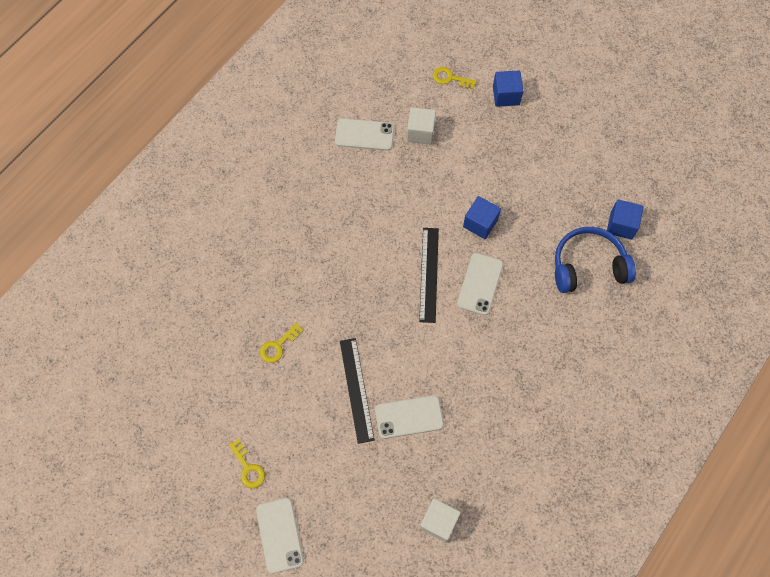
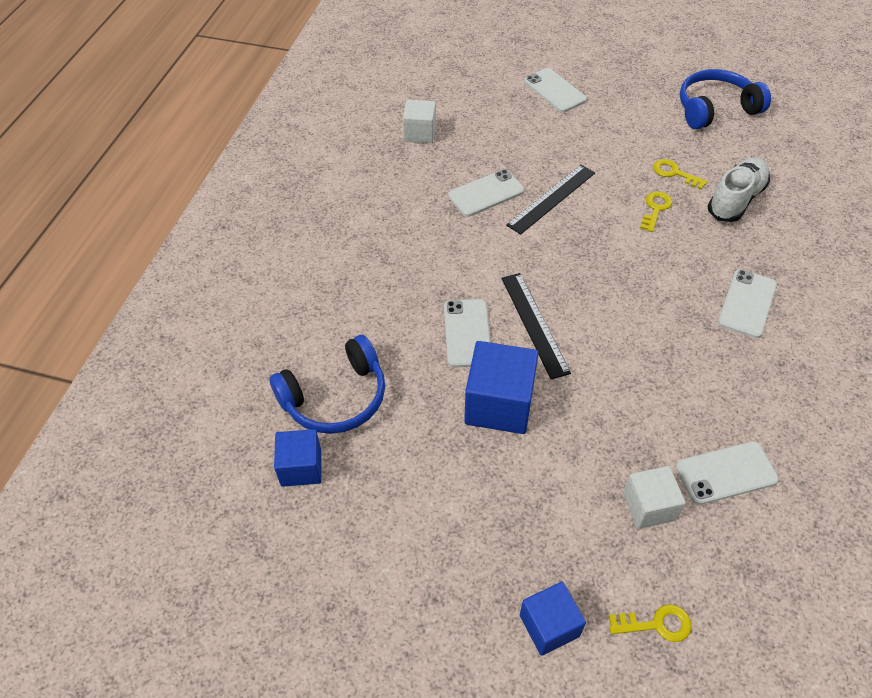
camera: 160 degrees right, 15 degrees down
yellow key [229,439,265,488] -> yellow key moved to [653,159,708,189]
black ruler [340,338,375,444] -> black ruler turned 75 degrees clockwise [506,165,595,235]
blue cube [463,196,501,239] -> blue cube [464,341,539,434], size x1.60
none -> blue headphones [680,69,771,129]
none -> white shoe [707,157,770,222]
none -> white phone [718,269,777,338]

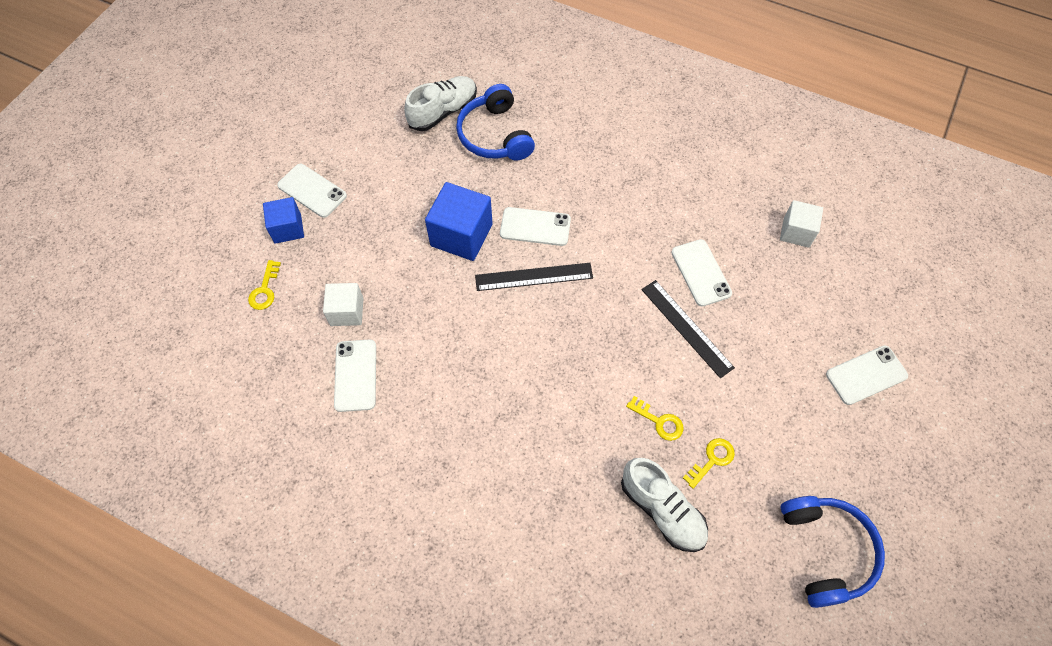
camera: 100 degrees right, 10 degrees up
blue cube [274,429,321,487] -> white shoe [405,76,477,131]
white phone [718,269,777,338] -> white phone moved to [277,164,347,218]

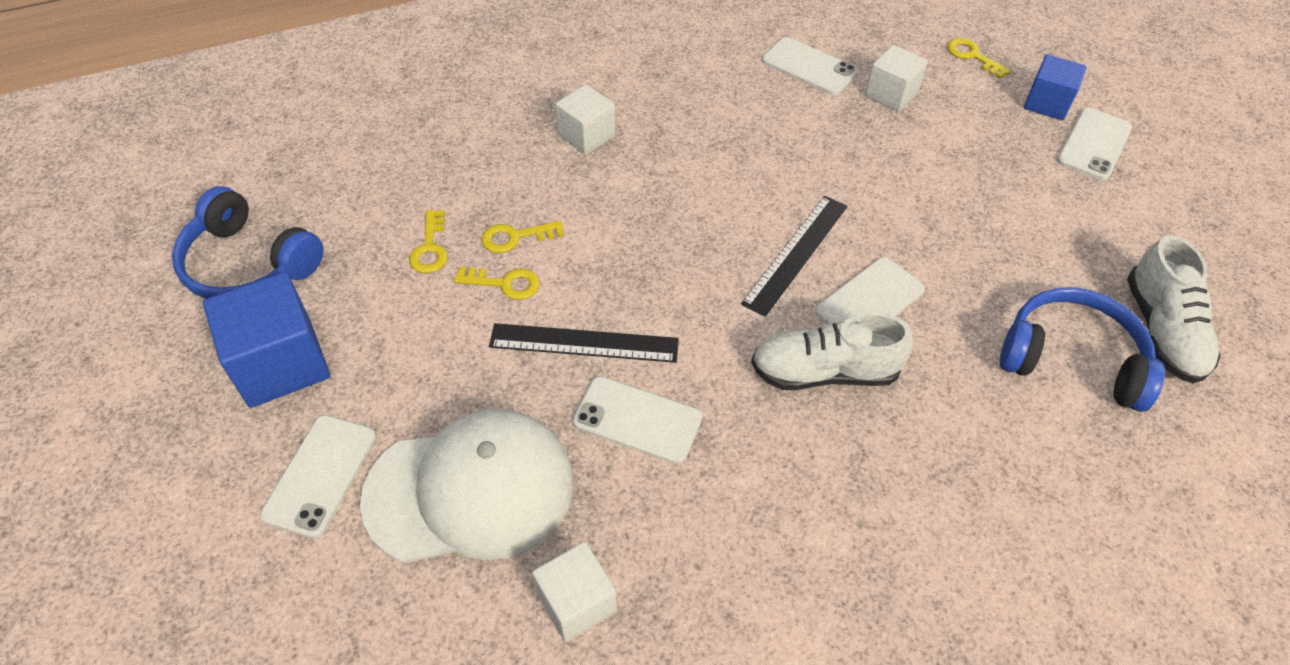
camera: 130 degrees right, 10 degrees down
white phone [277,164,347,218] -> white phone turned 45 degrees counterclockwise [1057,108,1132,181]
blue cube [425,182,493,261] -> blue cube moved to [203,272,330,408]
white shoe [621,458,708,552] -> white shoe moved to [751,312,913,390]
none -> white cap [360,409,574,563]
none -> yellow key [454,266,540,300]
none -> white cube [555,84,615,155]

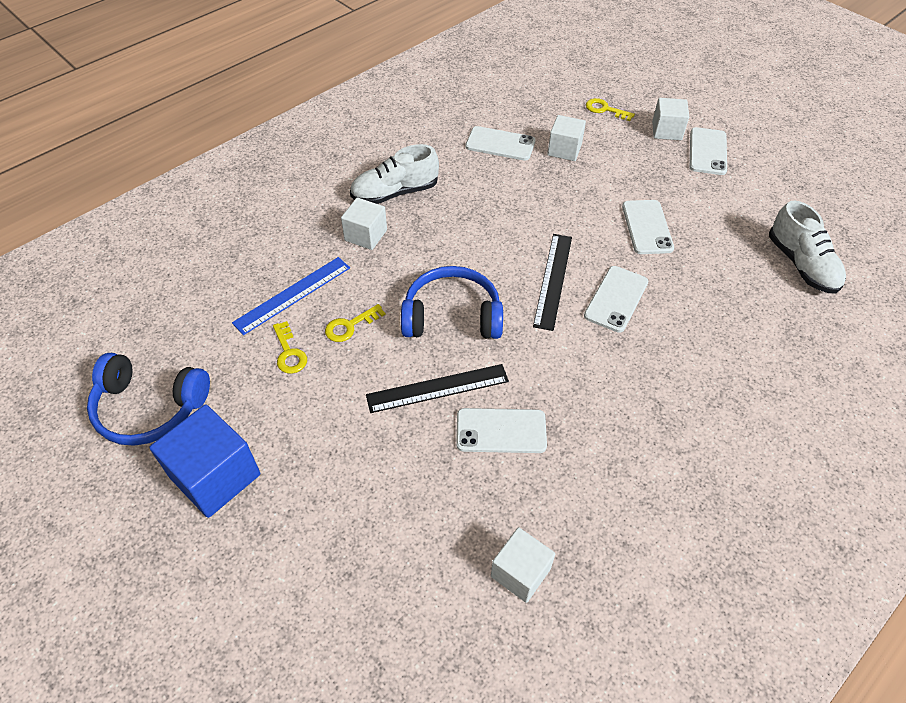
camera: 20 degrees left, 0 degrees up
white phone [260,415,376,538] -> white phone moved to [622,200,674,254]
white cap [360,409,574,563] -> none
yellow key [454,266,540,300] -> none
white shoe [751,312,913,390] -> white shoe moved to [350,144,439,204]
blue headphones [1000,287,1165,412] -> blue headphones moved to [401,266,503,339]
blue cube [1024,54,1086,120] -> white cube [652,98,689,140]
none -> blue ruler [232,257,350,335]

